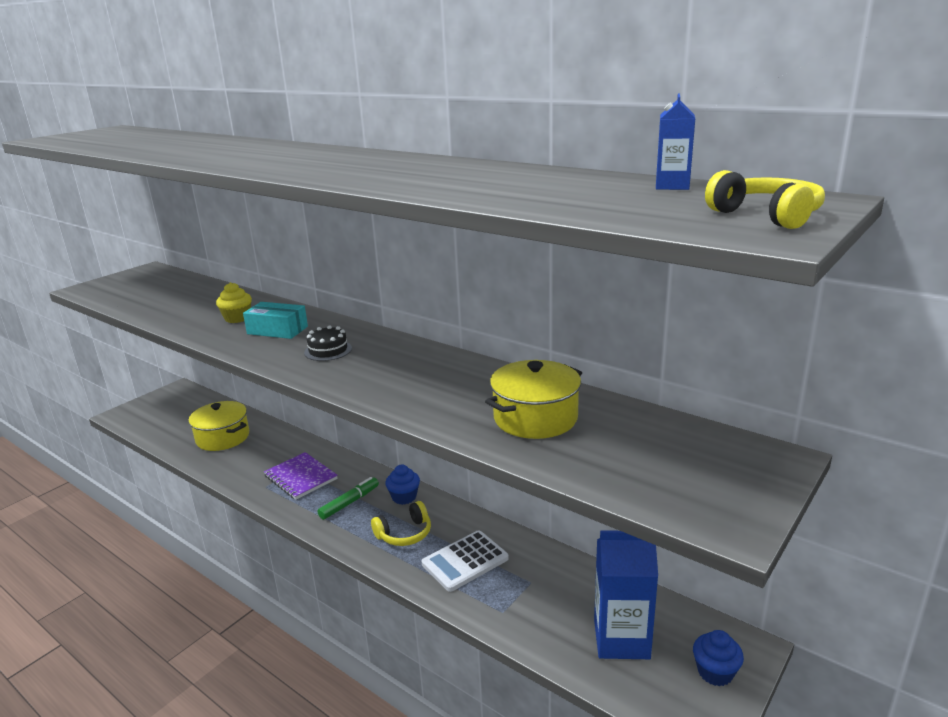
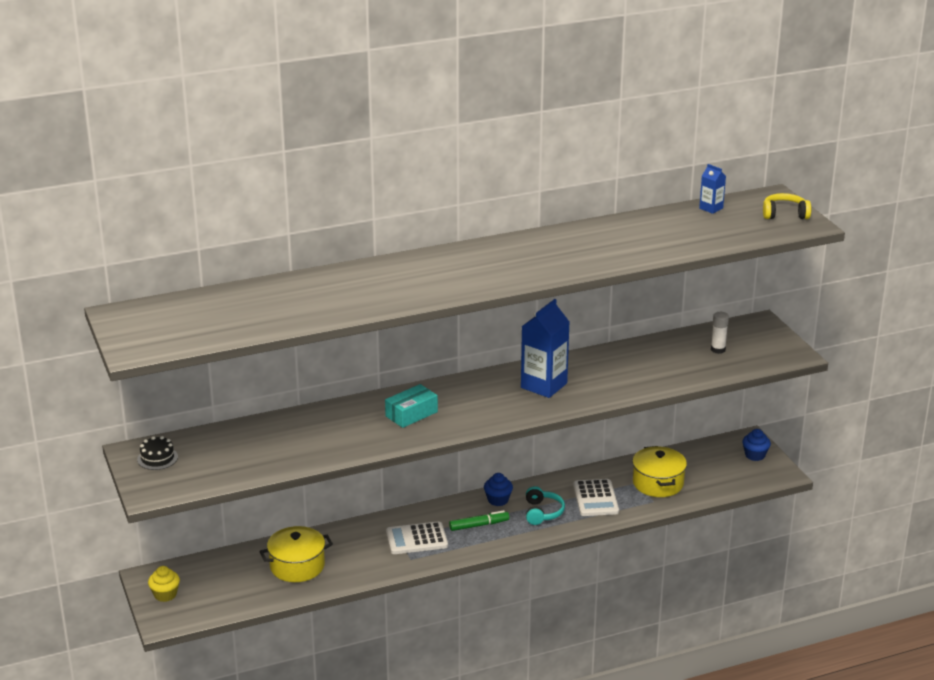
camera: 60 degrees left, 5 degrees up
yellow cupcake [216,282,252,323] -> yellow cupcake moved to [148,566,180,602]
purple notebook [264,452,338,500] -> white calculator [386,521,448,554]
black cake [304,325,352,361] -> black cake moved to [137,436,178,470]
green marker [317,477,379,520] -> green marker turned 90 degrees clockwise [449,510,509,531]
yellow headphones [371,501,431,546] -> turquoise headphones [526,486,565,525]
yellow pot [485,360,582,439] -> yellow pot moved to [632,446,687,497]
blue carton [594,531,658,659] -> blue carton moved to [521,299,569,398]
none -> white glue stick [711,312,729,354]

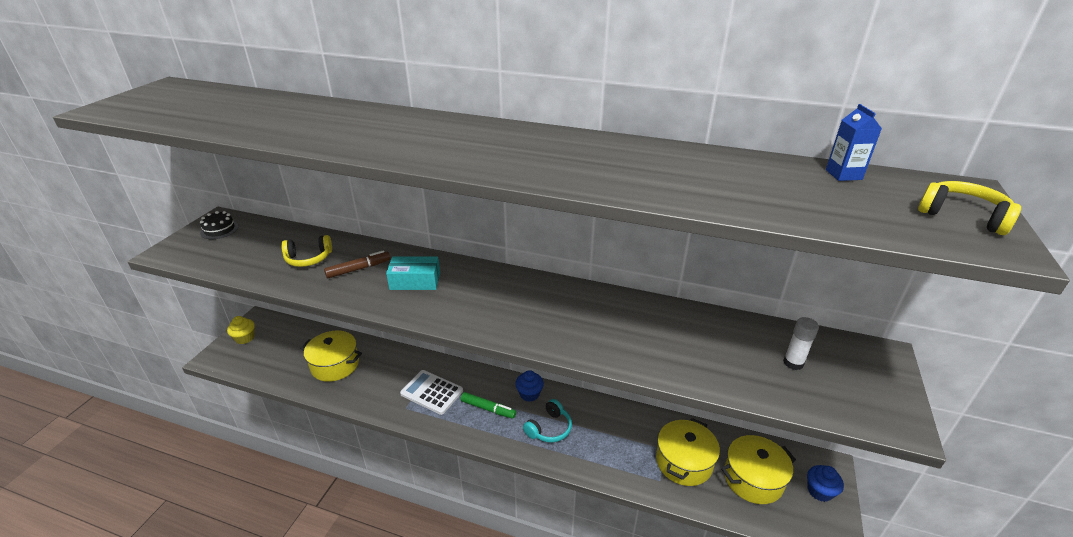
camera: 40 degrees right, 5 degrees up
blue carton [521,299,569,398] -> none
white calculator [573,479,619,516] -> none
none -> yellow headphones [281,235,332,267]
none -> brown marker [324,250,391,278]
none -> yellow pot [721,435,796,504]

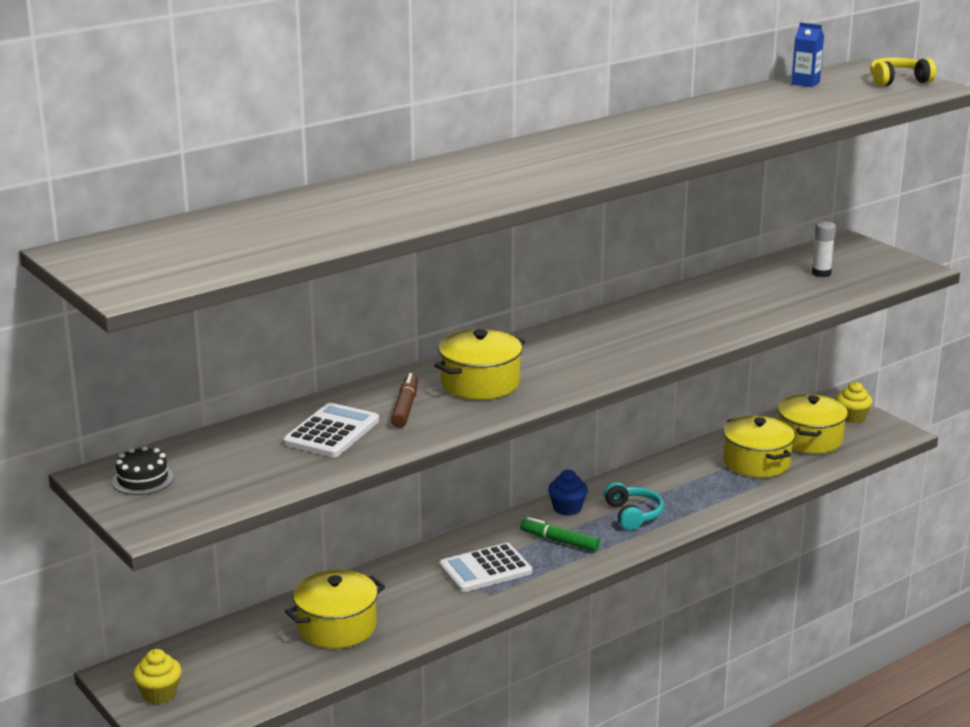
camera: 55 degrees left, 10 degrees down
yellow headphones [281,235,332,267] -> white calculator [283,403,379,457]
turquoise box [386,256,440,290] -> yellow pot [434,329,525,400]
green marker [461,392,516,419] -> green marker turned 120 degrees counterclockwise [520,517,600,552]
blue cupcake [807,465,844,502] -> yellow cupcake [836,382,872,423]

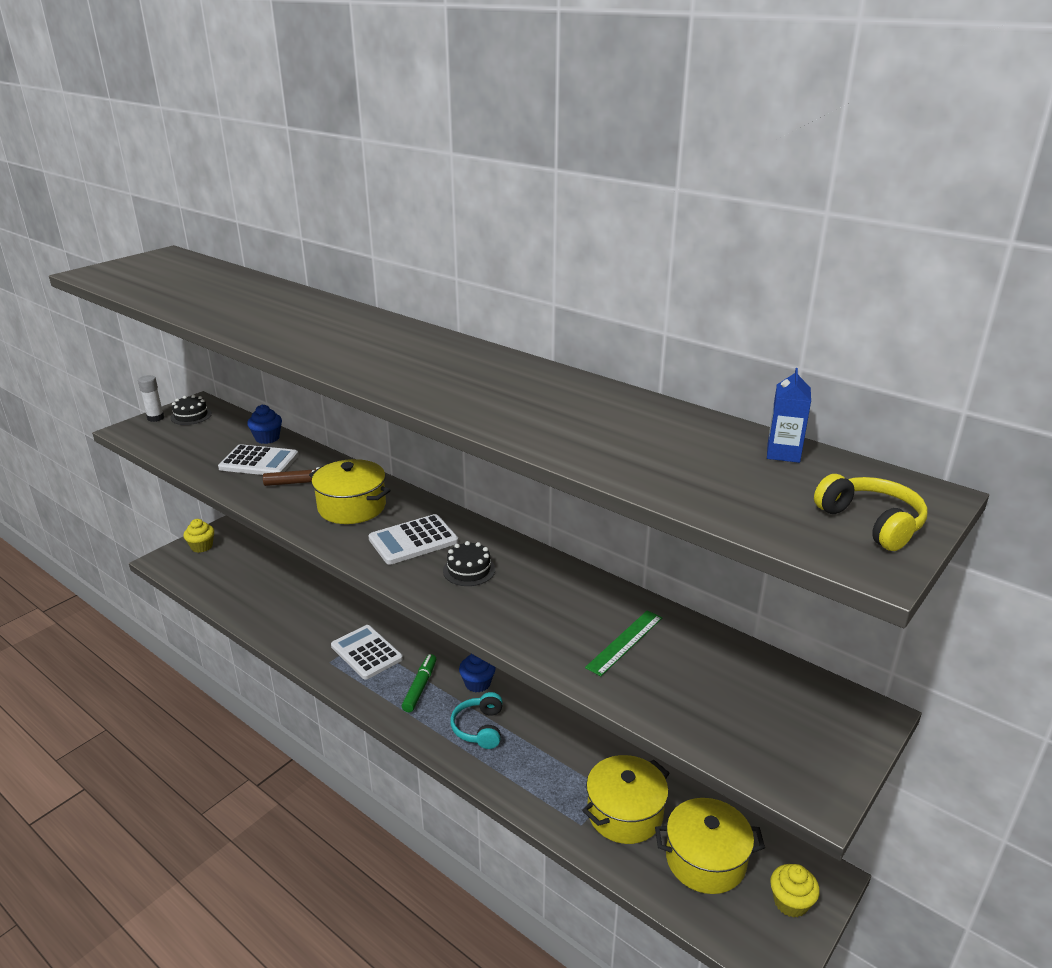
camera: 75 degrees right, 5 degrees up
yellow pot [285,570,385,649] -> none
turquoise headphones [604,482,664,530] -> turquoise headphones turned 120 degrees clockwise [450,692,503,749]
white glue stick [812,221,836,277] -> white glue stick moved to [138,375,164,422]
none -> blue cupcake [247,405,282,444]
none -> white calculator [368,514,458,565]
none -> black cake [443,541,495,586]
none -> green ruler [585,610,662,676]

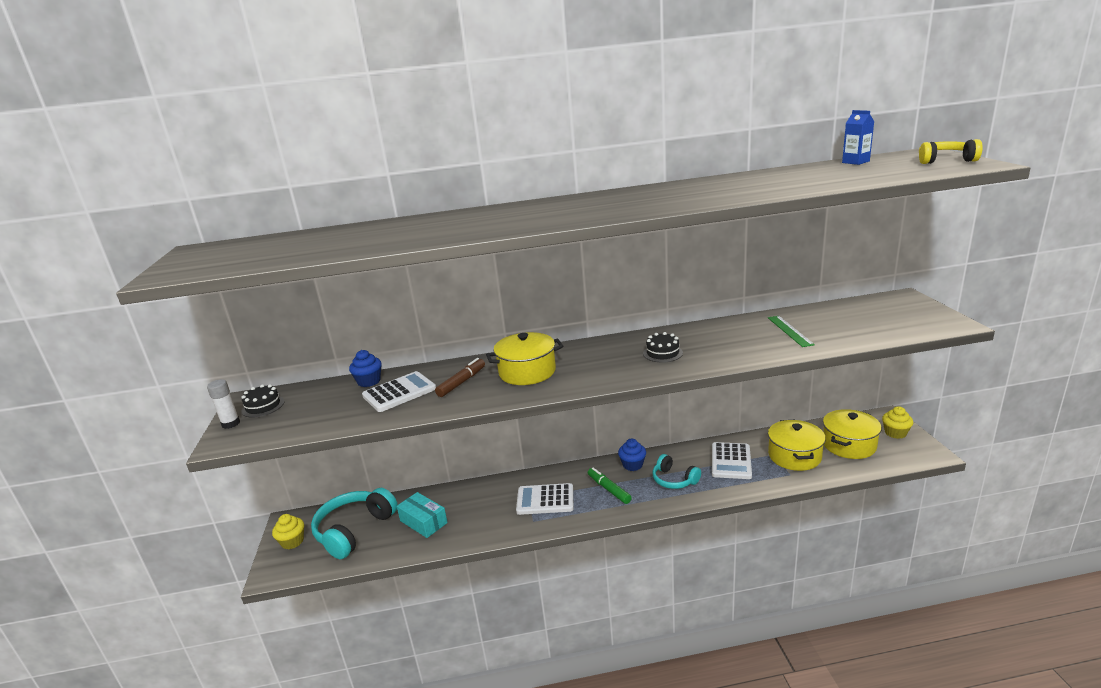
camera: 45 degrees left, 5 degrees down
white calculator [368,514,458,565] -> white calculator moved to [712,442,752,479]
none -> turquoise headphones [311,488,398,559]
none -> turquoise box [397,492,448,538]

